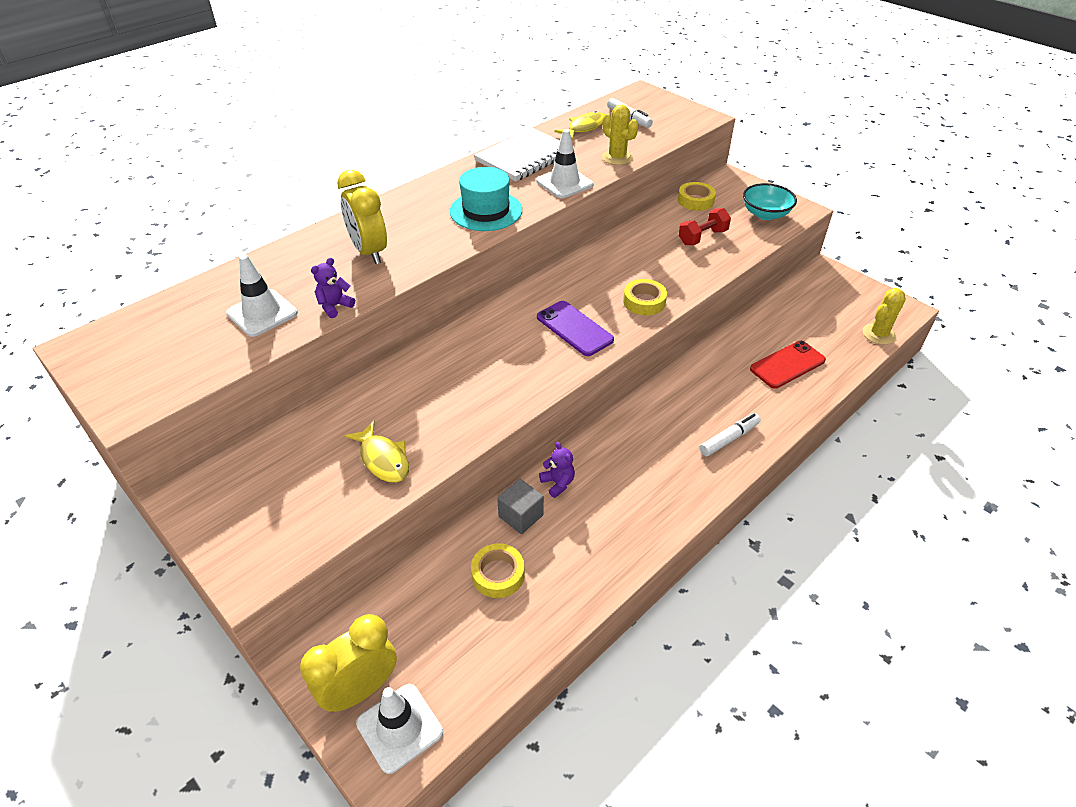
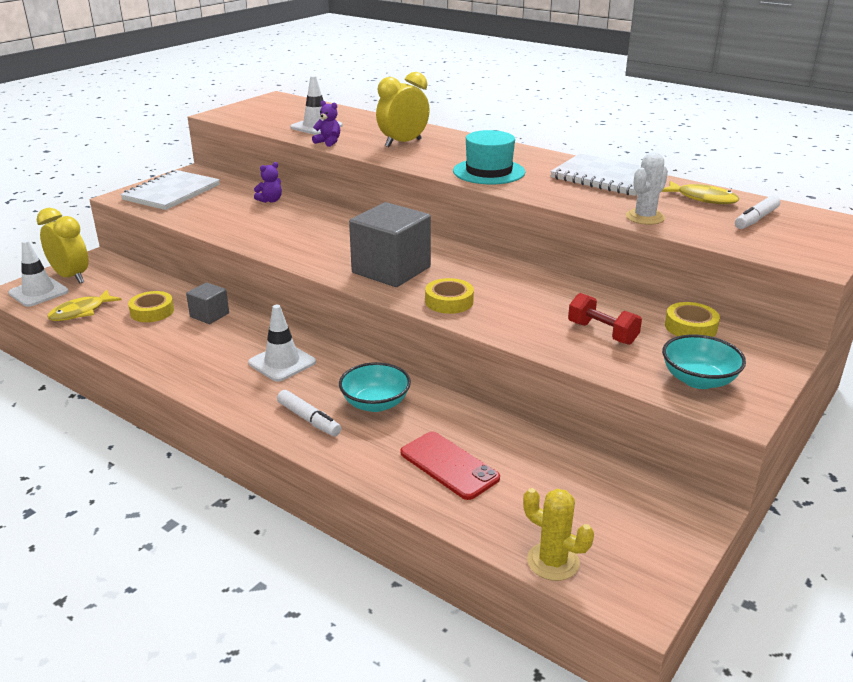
camera: 80 degrees right, 15 degrees down
yellow fish [344,421,409,483] -> yellow fish moved to [47,290,122,321]
white traffic cone [536,129,594,198] -> white traffic cone moved to [248,305,316,382]
purple phone [537,301,614,356] -> grey cube [349,202,431,287]
purple teddy bear [539,442,575,498] -> purple teddy bear moved to [254,162,282,203]
yellow cactus [602,105,639,165] -> white cactus [626,152,668,225]
none -> white notebook [120,170,220,210]
none -> turquoise bowl [339,362,411,412]

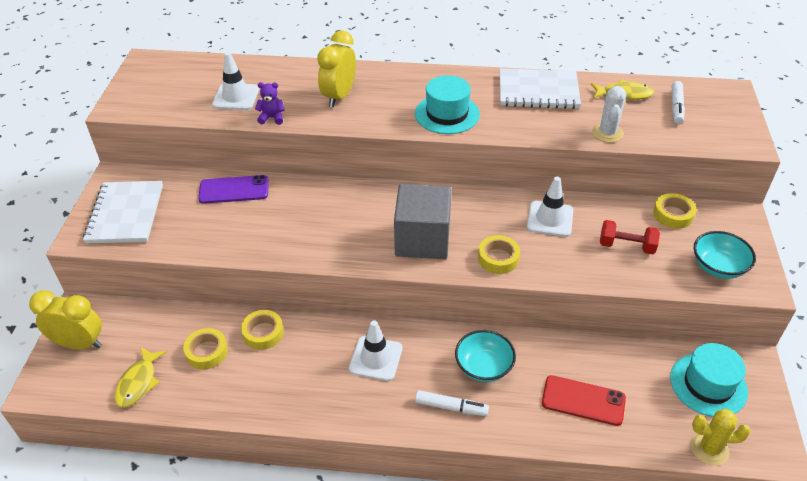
camera: 30 degrees left, 15 degrees up
white traffic cone [8,240,69,307] -> white traffic cone moved to [527,177,573,237]
grey cube [186,282,229,324] -> yellow tape [241,310,284,350]
purple teddy bear [254,162,282,203] -> purple phone [198,175,269,204]
none -> turquoise hat [670,343,748,417]

